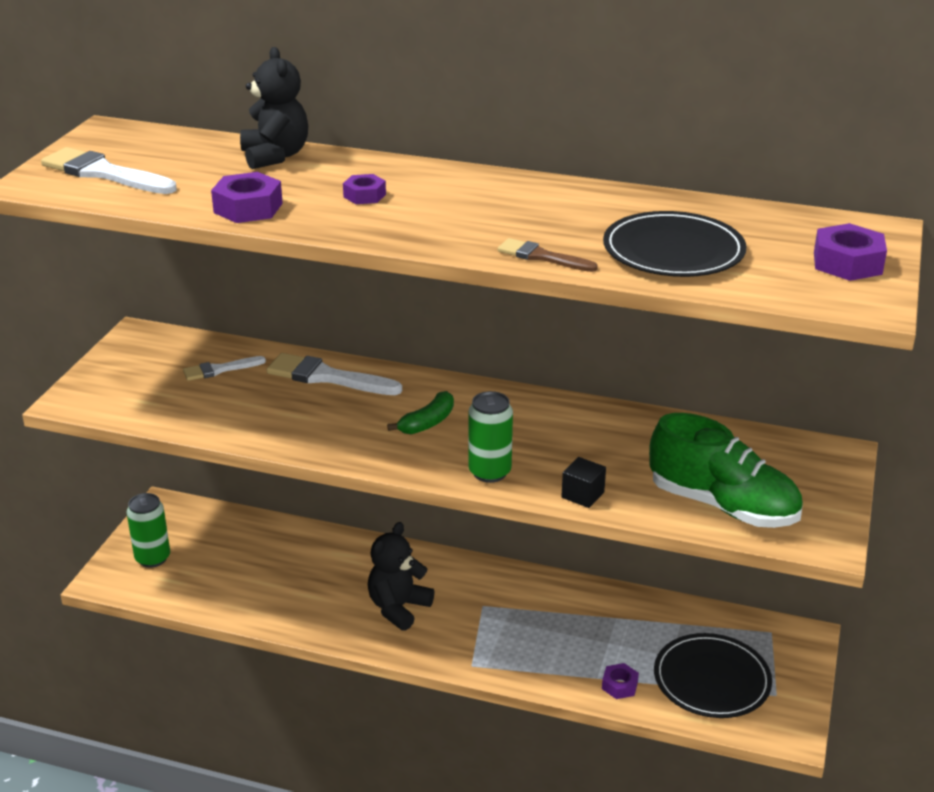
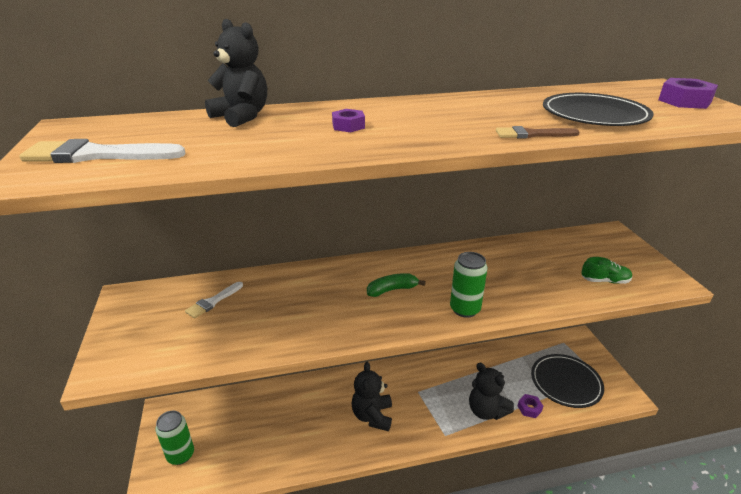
camera: 30 degrees left, 0 degrees up
purple nut [211,172,283,223] -> none
white brush [266,353,402,395] -> none
green banana [387,391,454,434] -> green banana turned 120 degrees counterclockwise [367,273,426,297]
black cube [561,457,606,508] -> none
green shoe [649,413,803,528] -> green shoe [581,257,632,284], size x0.47
none -> black teddy bear [469,363,514,420]

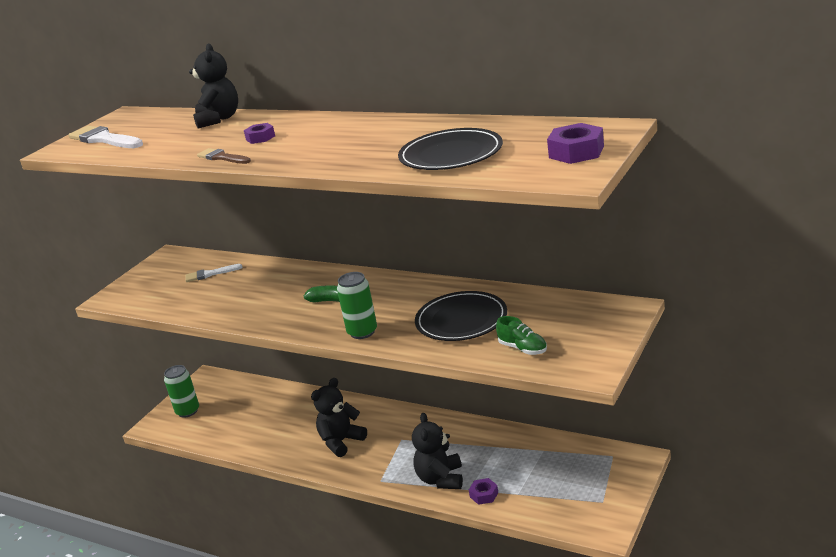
camera: 45 degrees right, 5 degrees down
brown brush [496,126,580,138] -> brown brush moved to [197,148,251,164]
black plate [531,354,604,408] -> black plate moved to [415,291,507,341]

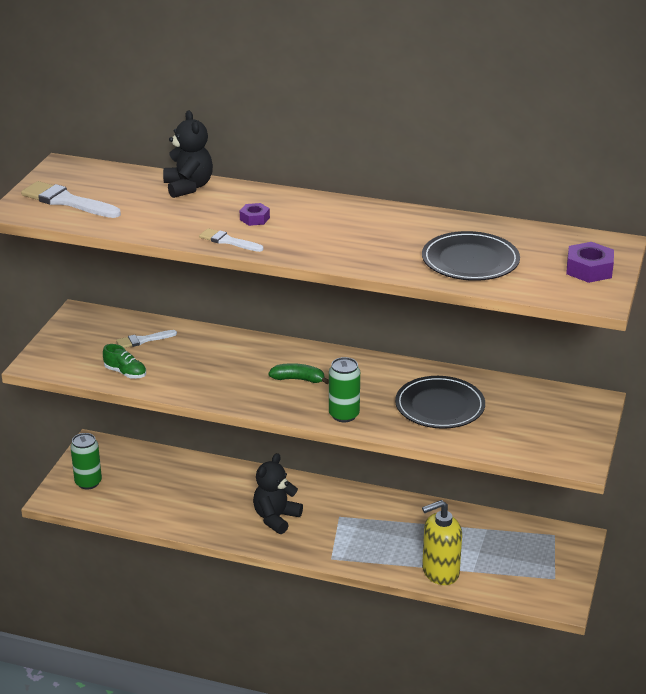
camera: 15 degrees left, 5 degrees up
brown brush [197,148,251,164] -> white brush [199,228,263,252]
black teddy bear [412,413,463,489] -> none
purple nut [469,478,498,505] -> yellow soap dispenser [422,500,462,585]
green shoe [496,316,547,355] -> green shoe moved to [103,344,146,379]

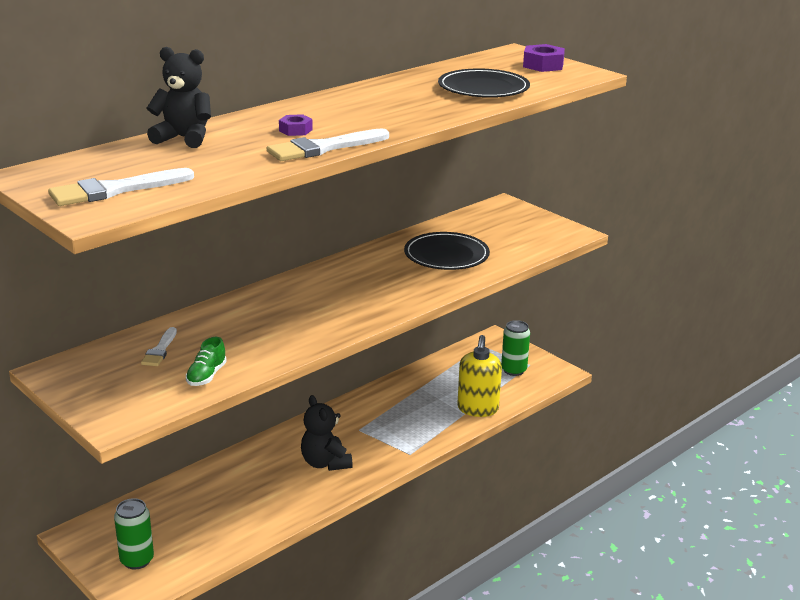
camera: 60 degrees left, 5 degrees down
green shoe [103,344,146,379] -> green shoe turned 135 degrees clockwise [186,337,227,386]
white brush [199,228,263,252] -> white brush [267,128,389,161], size x1.69
green banana [268,363,329,384] -> none
green can [329,357,360,422] -> green can moved to [501,320,530,376]

